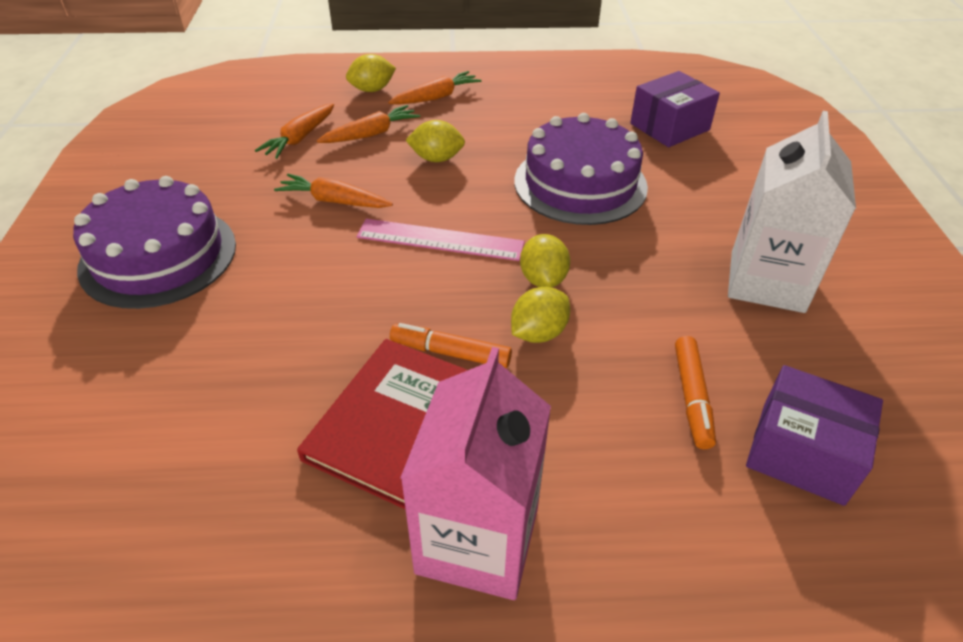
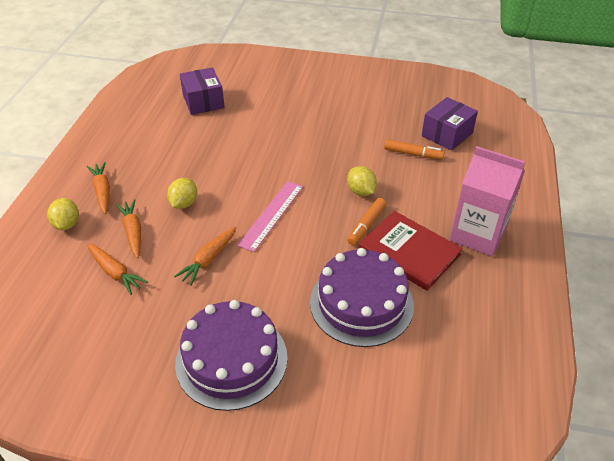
camera: 75 degrees left, 0 degrees up
purple cake [514,113,648,225] -> purple cake moved to [310,248,414,347]
yellow lemon [520,234,570,288] -> none
white carton [728,111,856,313] -> none

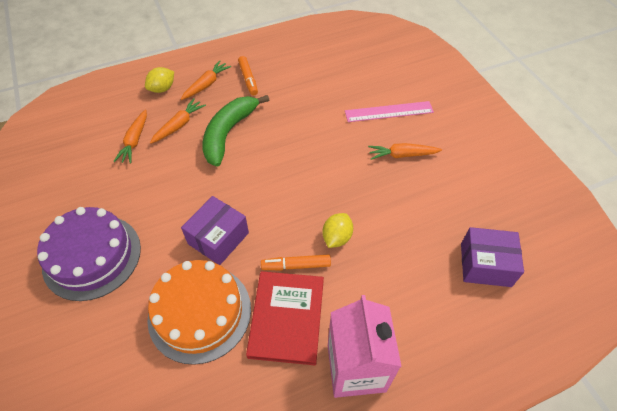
camera: 55 degrees right, 10 degrees up
yellow lemon [167,178,197,209] -> green banana [203,95,269,167]
orange carrot [174,226,236,286] -> orange carrot moved to [368,143,442,160]
purple box [180,67,225,115] -> purple box moved to [181,196,249,265]
pink ruler [237,181,303,252] -> pink ruler moved to [345,101,434,122]
purple cake [310,248,414,347] -> orange cake [147,260,251,365]
orange marker [384,140,444,160] -> orange marker moved to [238,56,258,96]

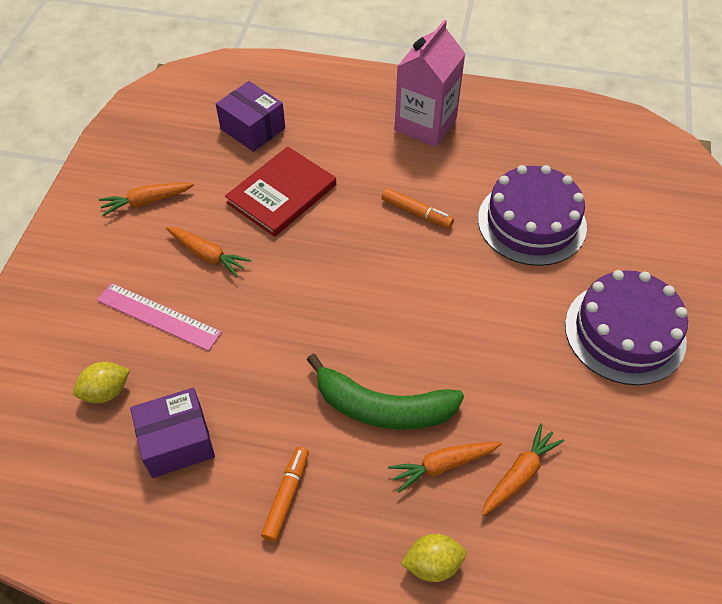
camera: 145 degrees left, 0 degrees up
orange cake [147,260,251,365] -> purple cake [478,165,587,266]
orange carrot [181,60,231,100] -> orange carrot moved to [99,183,194,216]
purple box [181,196,249,265] -> purple box moved to [130,388,215,478]
green banana [203,95,269,167] -> green banana turned 45 degrees clockwise [307,354,464,430]
red book [246,271,324,365] -> red book moved to [225,146,336,237]
yellow lemon [322,213,353,248] -> yellow lemon moved to [73,362,130,403]

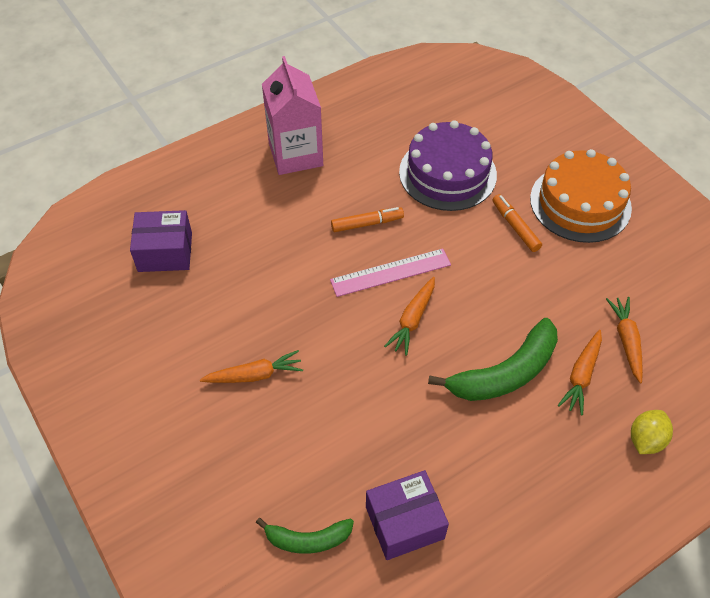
camera: 45 degrees left, 0 degrees up
yellow lemon [73,362,130,403] -> green banana [256,518,354,554]
pink ruler [97,283,222,351] -> pink ruler moved to [330,248,451,297]
orange carrot [99,183,194,216] -> orange carrot moved to [384,277,435,356]
purple box [130,388,215,478] -> purple box turned 45 degrees clockwise [366,470,449,560]
red book [225,146,336,237] -> none
orange marker [261,447,309,542] -> orange marker moved to [492,194,542,252]
purple cake [565,270,688,385] -> orange cake [530,149,632,243]

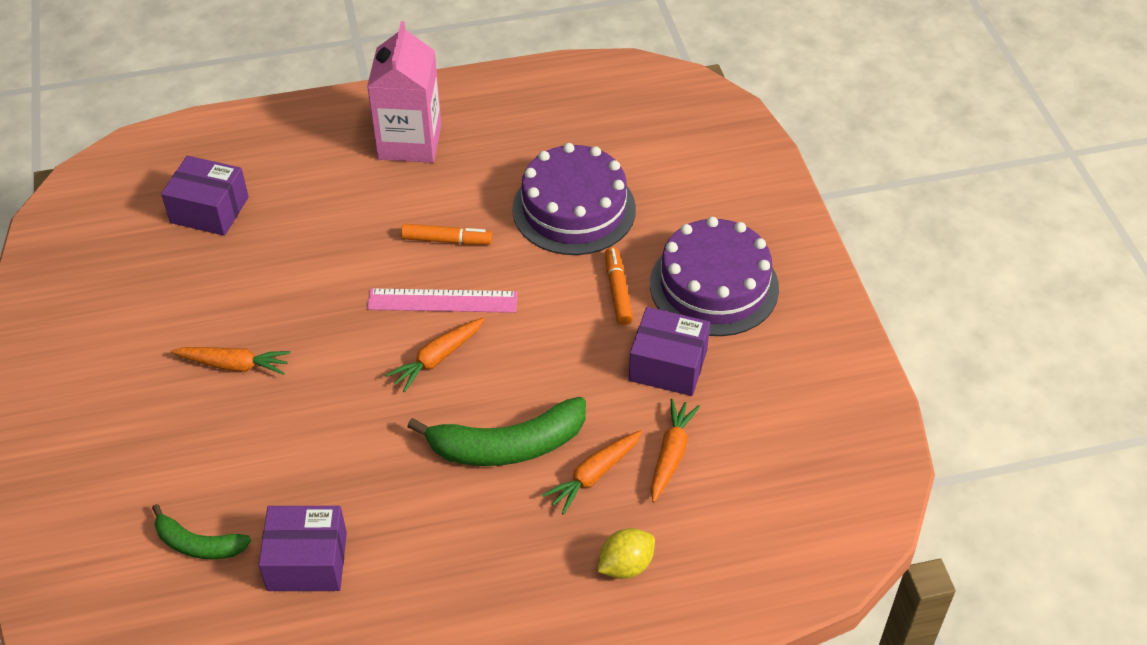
camera: 20 degrees right, 5 degrees down
orange cake [530,149,632,243] -> purple cake [650,217,779,336]
none -> purple box [629,307,710,396]

